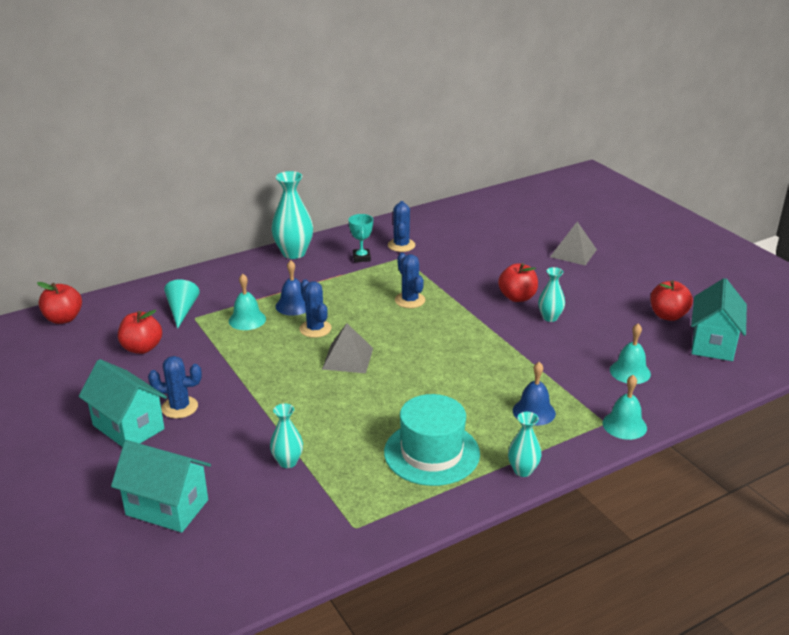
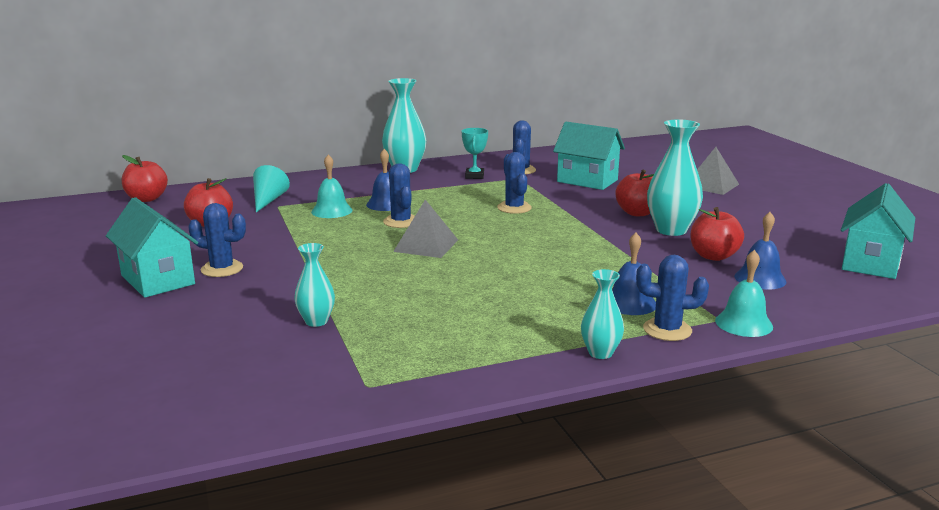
camera: 10 degrees right, 10 degrees down
turquoise house [111,440,211,533] -> turquoise house moved to [553,122,625,190]
turquoise hat [384,394,480,486] -> none
turquoise vase [538,267,565,322] -> turquoise vase [647,119,703,236], size x1.74
turquoise bell [610,324,651,384] -> blue bell [734,212,786,290]
red apple [650,280,693,321] -> red apple moved to [690,207,744,261]
none -> blue cactus [636,255,709,341]

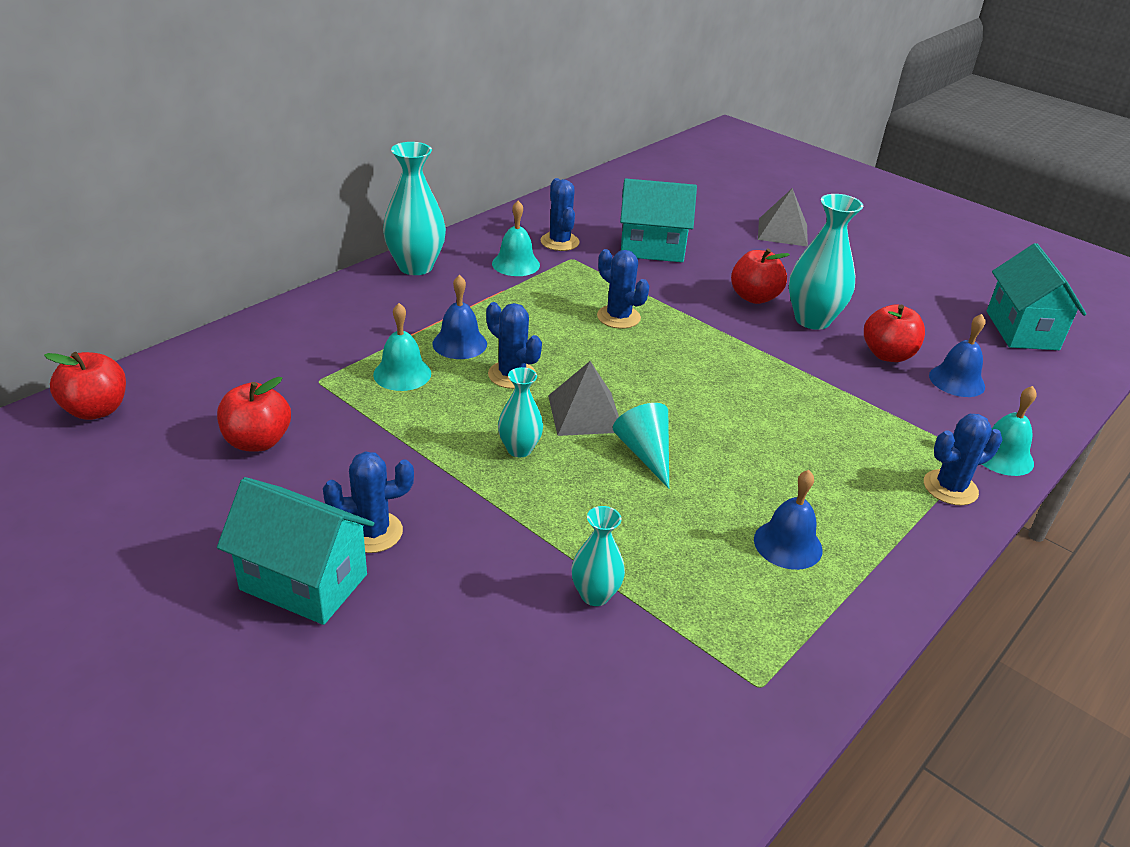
camera: 30 degrees left, 15 degrees up
turquoise cone [253,165,290,212] -> turquoise cone moved to [613,403,669,489]
turquoise trophy [462,128,488,179] -> turquoise bell [492,201,540,276]
turquoise vase [581,269,624,359] -> turquoise vase moved to [498,367,543,457]
blue bell [612,233,656,315] -> blue bell moved to [754,470,823,570]

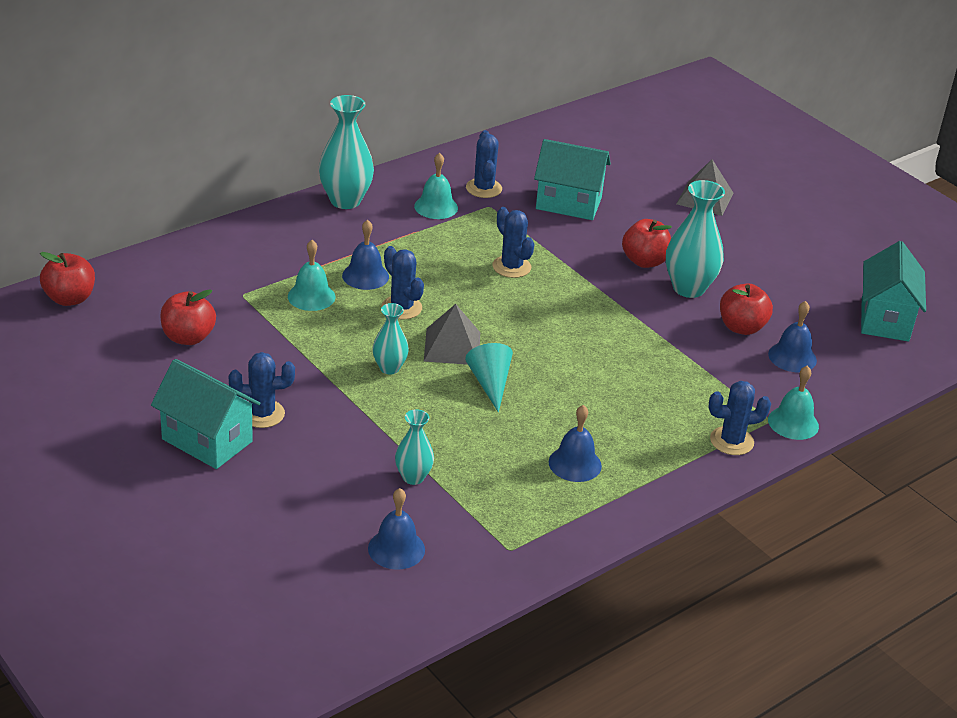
camera: 10 degrees right, 0 degrees up
none -> blue bell [368,488,425,570]

